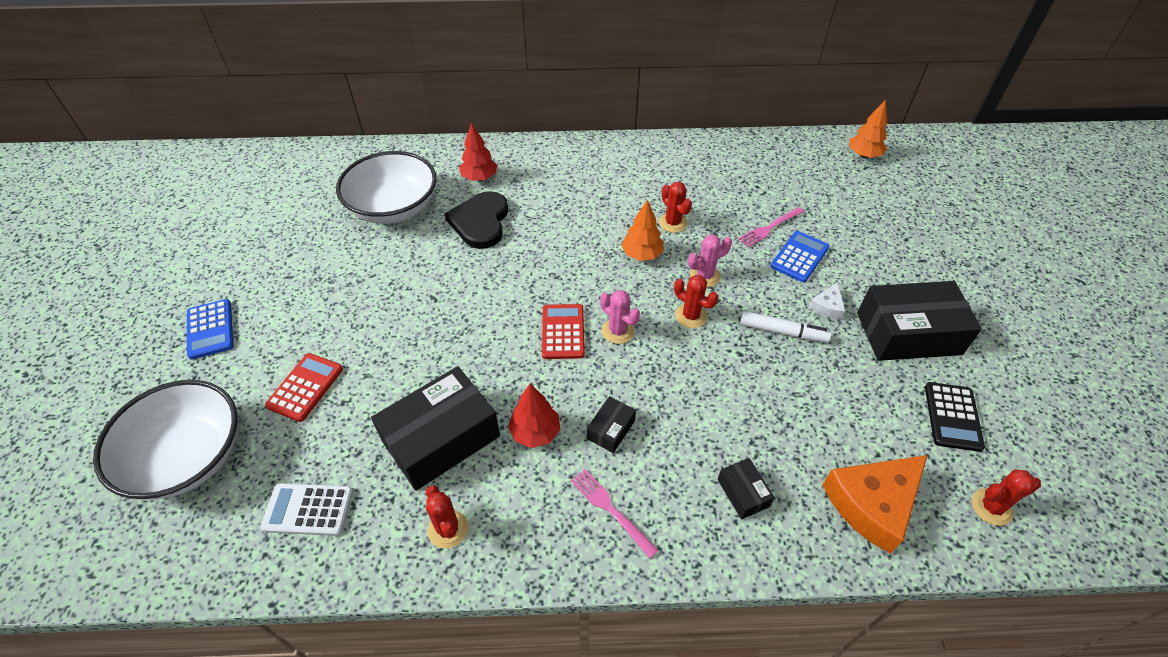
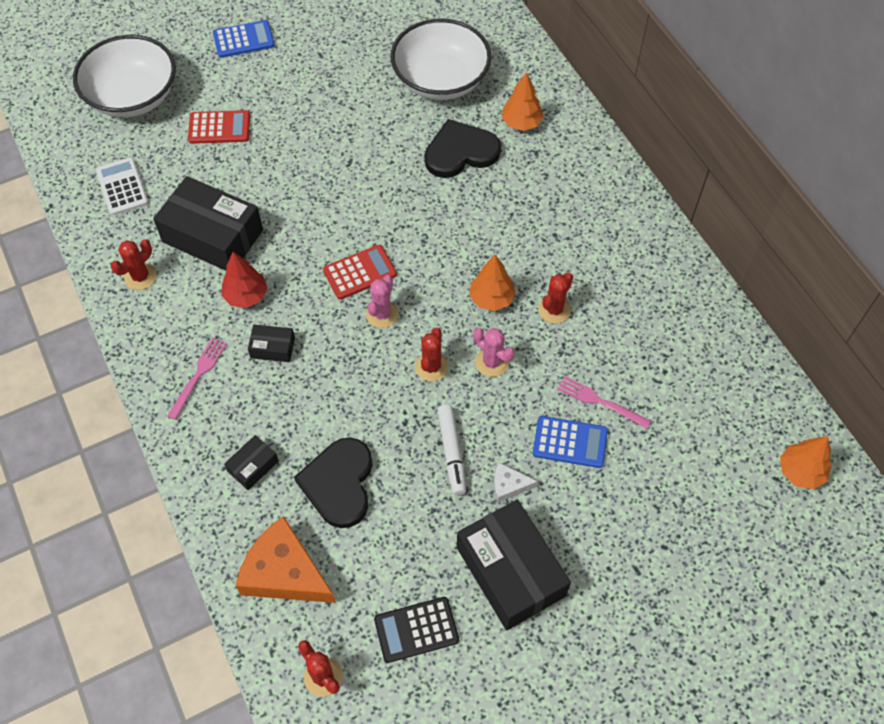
camera: 65 degrees right, 10 degrees up
blue calculator [187,299,234,360] -> blue calculator turned 150 degrees counterclockwise [213,20,275,58]
red tree [459,122,497,181] -> orange tree [502,72,544,131]
none -> black heart [294,437,373,528]

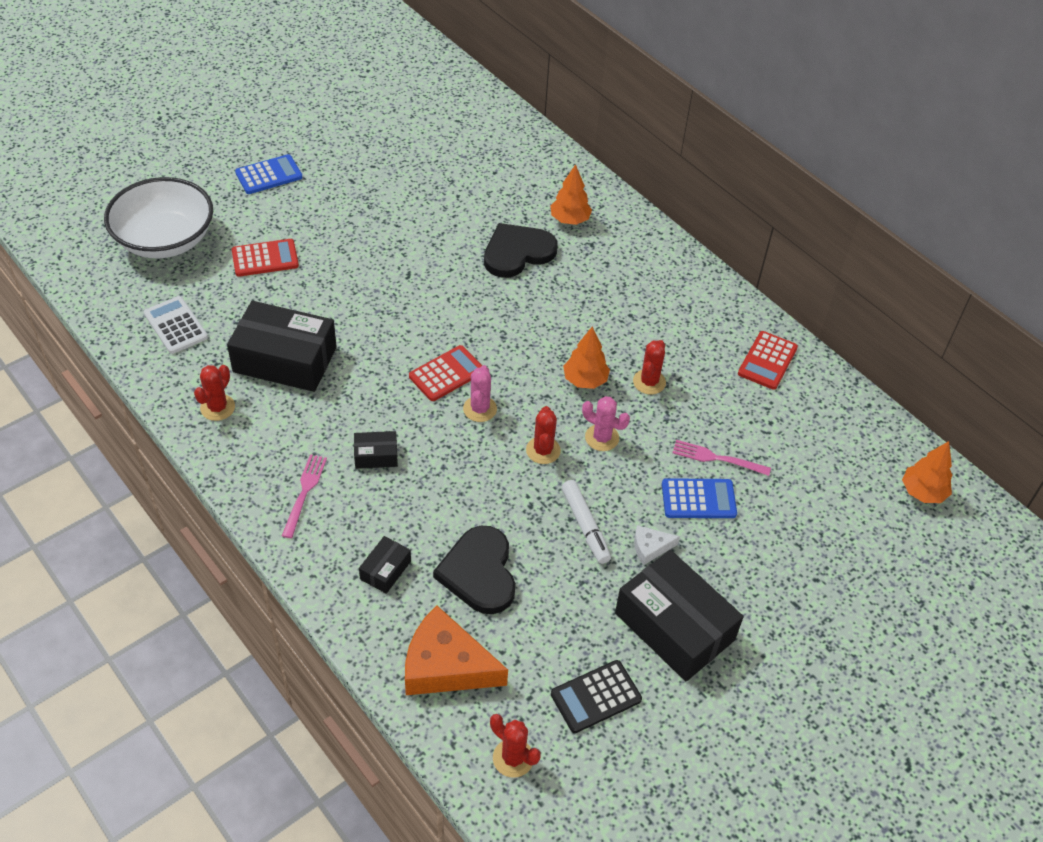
camera: 15 degrees left, 10 degrees down
red tree [221,252,268,308] -> none
white bowl [391,19,491,100] -> none
none -> red calculator [738,331,798,390]

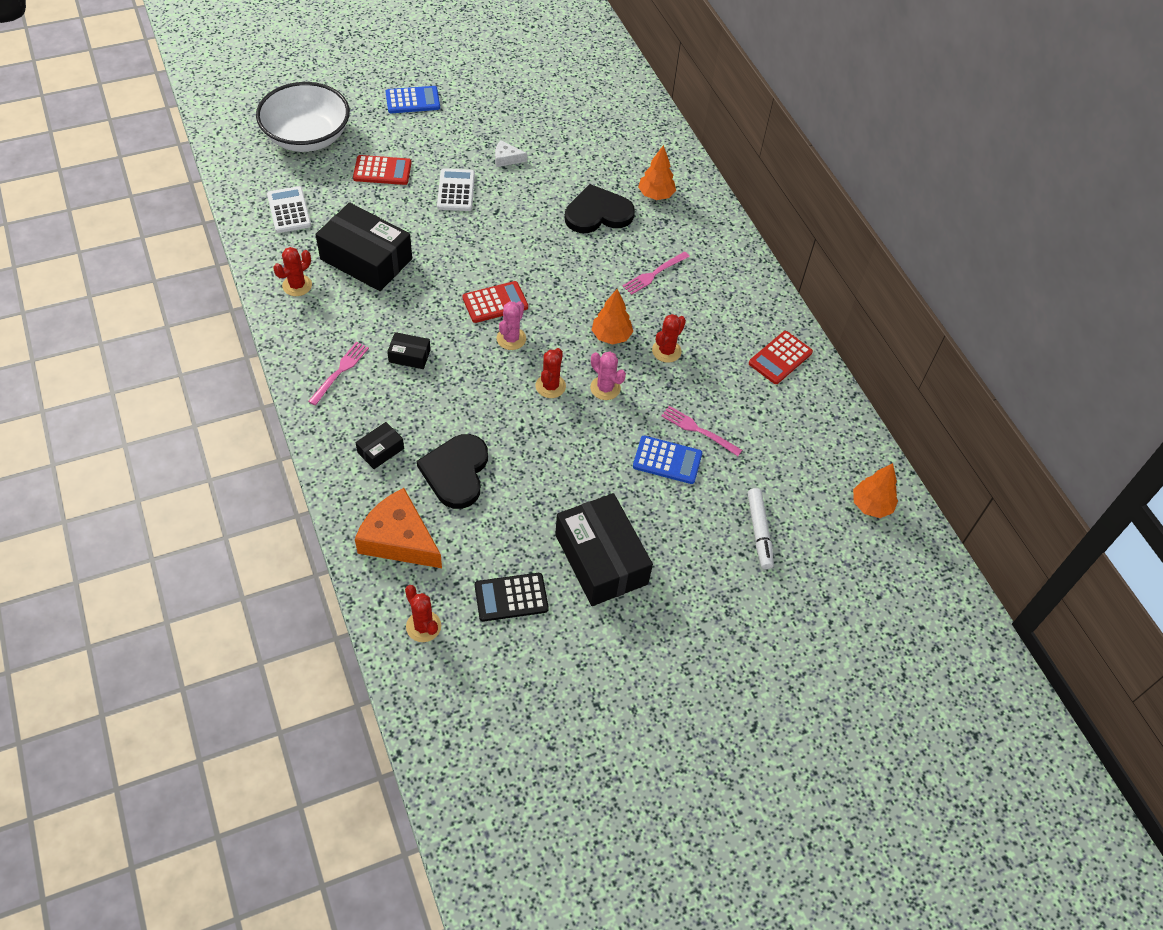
camera: 15 degrees right, 5 degrees up
white marker [561,480,611,564] -> white marker moved to [748,488,774,569]
white cheese [634,525,680,565] -> white cheese moved to [495,140,527,167]
none -> white calculator [437,168,475,211]
none -> pink fork [623,252,690,295]

